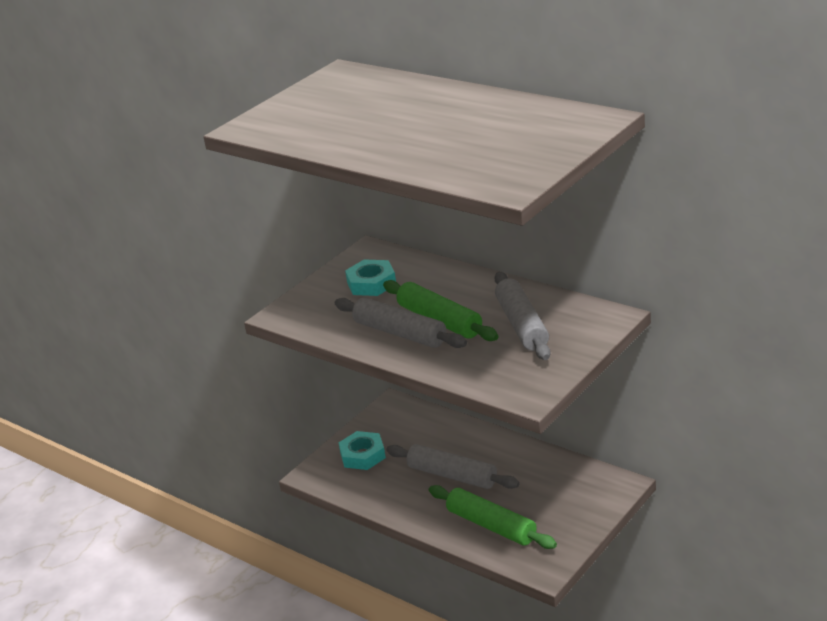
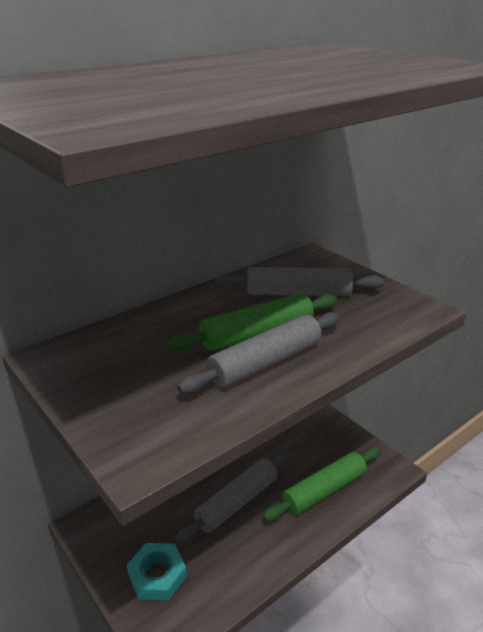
camera: 80 degrees left, 0 degrees up
turquoise nut [345,260,396,296] -> none

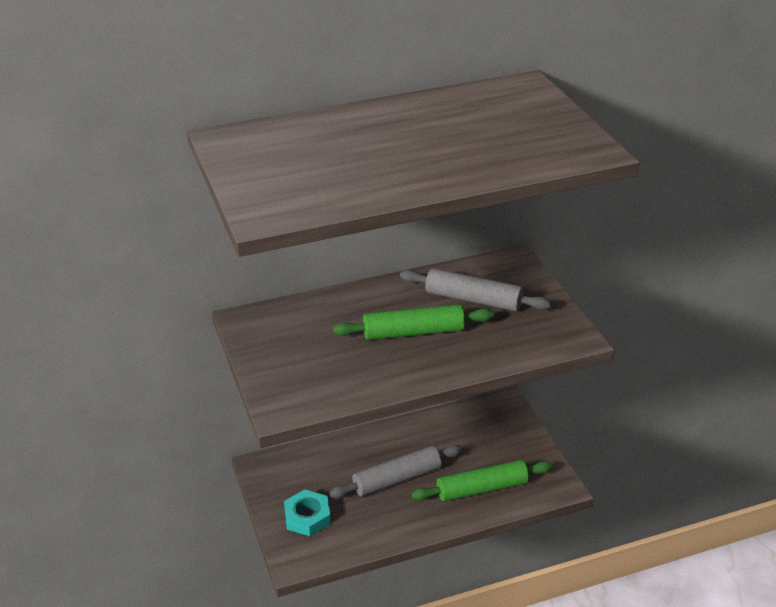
camera: 20 degrees right, 5 degrees up
grey rolling pin [177,312,340,394] -> none

